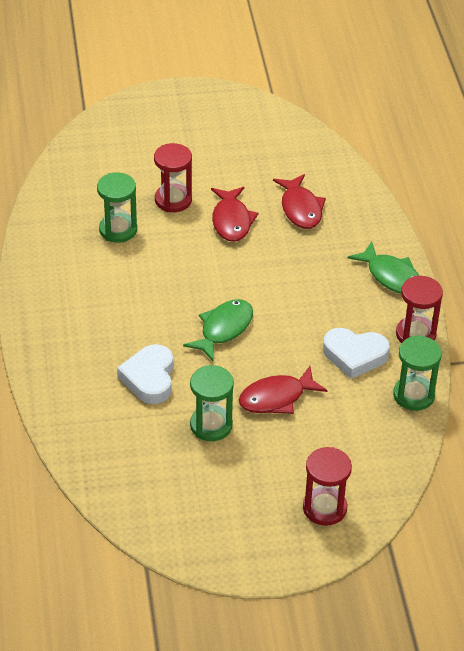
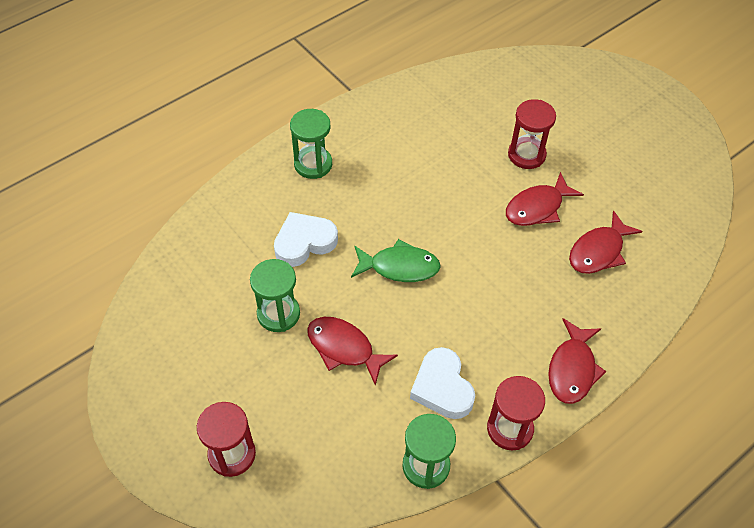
camera: 60 degrees right, 10 degrees up
green hourglass [97,172,137,243] -> green hourglass moved to [290,109,332,179]
green fish [347,242,420,294] -> red fish [548,318,606,404]

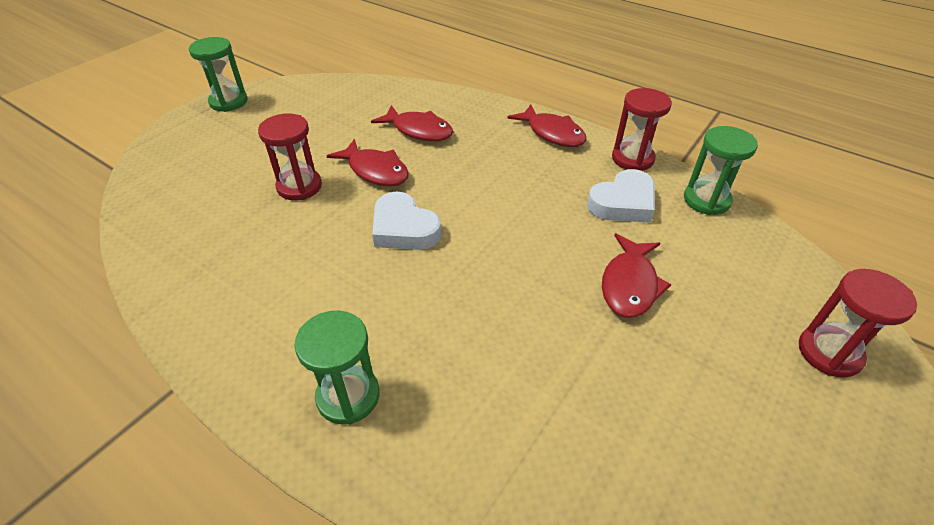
camera: 105 degrees left, 10 degrees down
green hourglass [250,259,300,332] -> green hourglass moved to [189,37,248,112]
white heart [274,212,338,267] -> white heart moved to [372,192,441,250]
green fish [351,239,441,282] -> none
red fish [548,318,606,404] -> red fish turned 45 degrees clockwise [507,104,587,147]

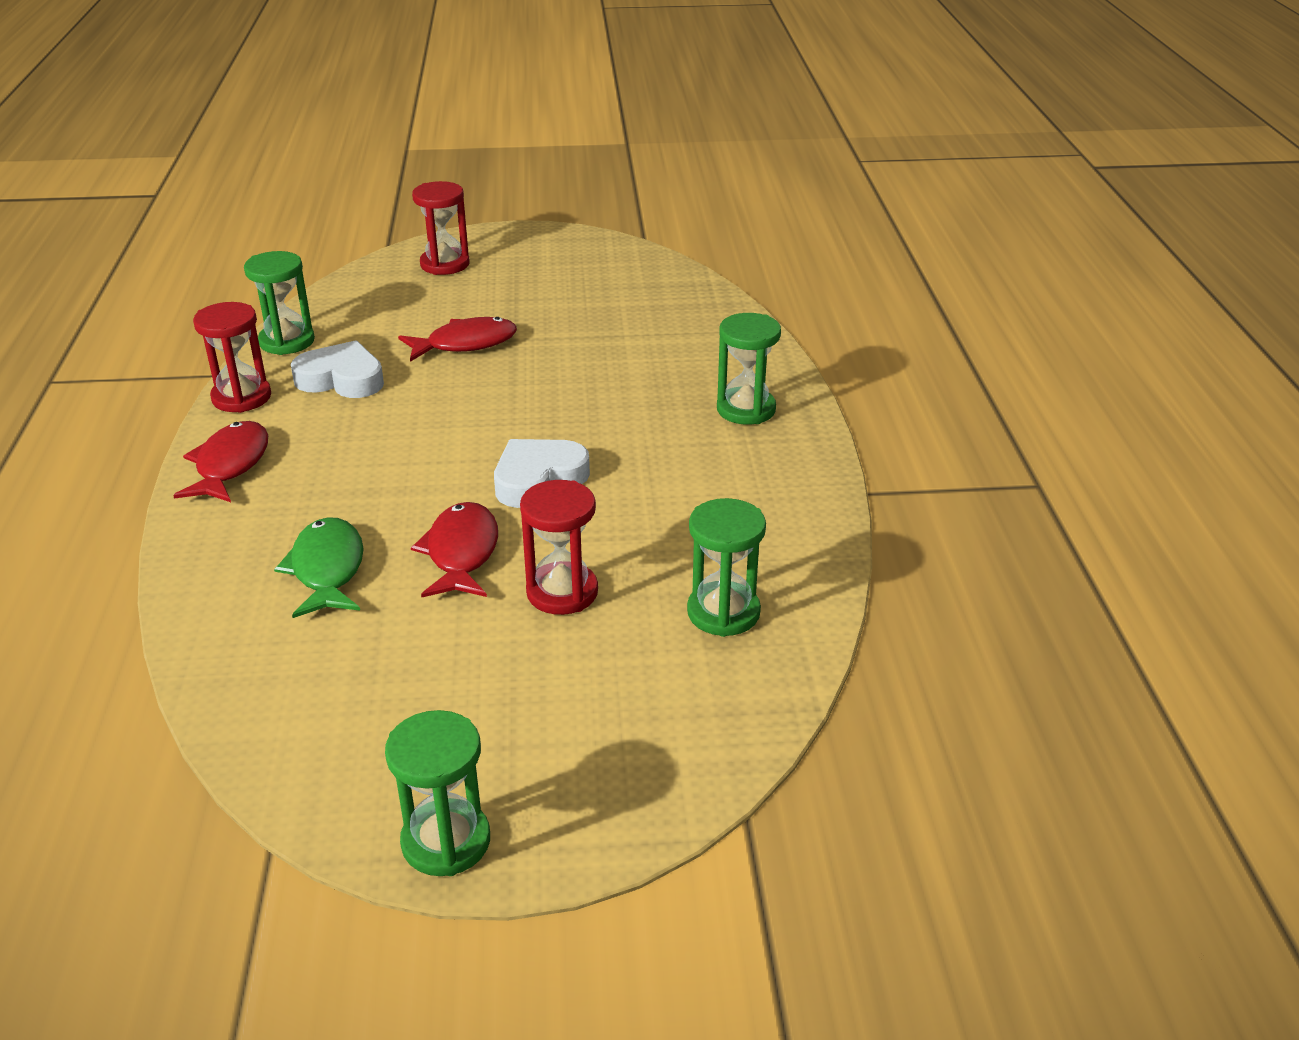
camera: 130 degrees left, 10 degrees down
red fish [371,105,453,141] -> green fish [274,517,364,618]
white heart [372,192,441,250] -> white heart turned 135 degrees counterclockwise [494,439,590,508]
none -> green hourglass [687,498,766,637]

